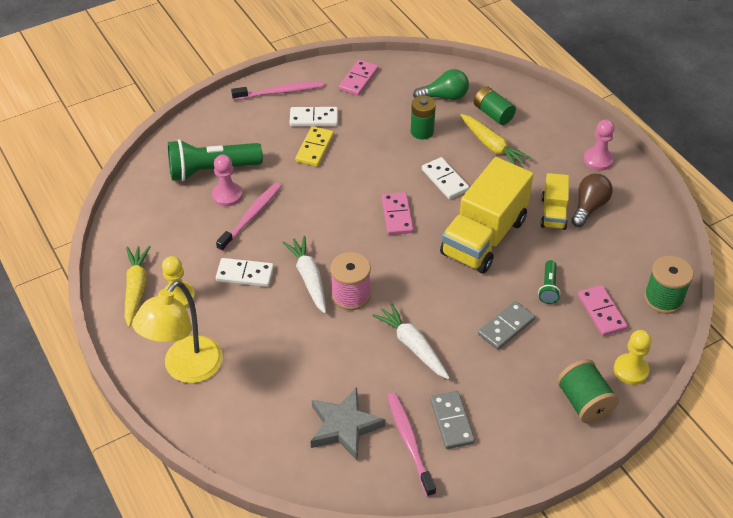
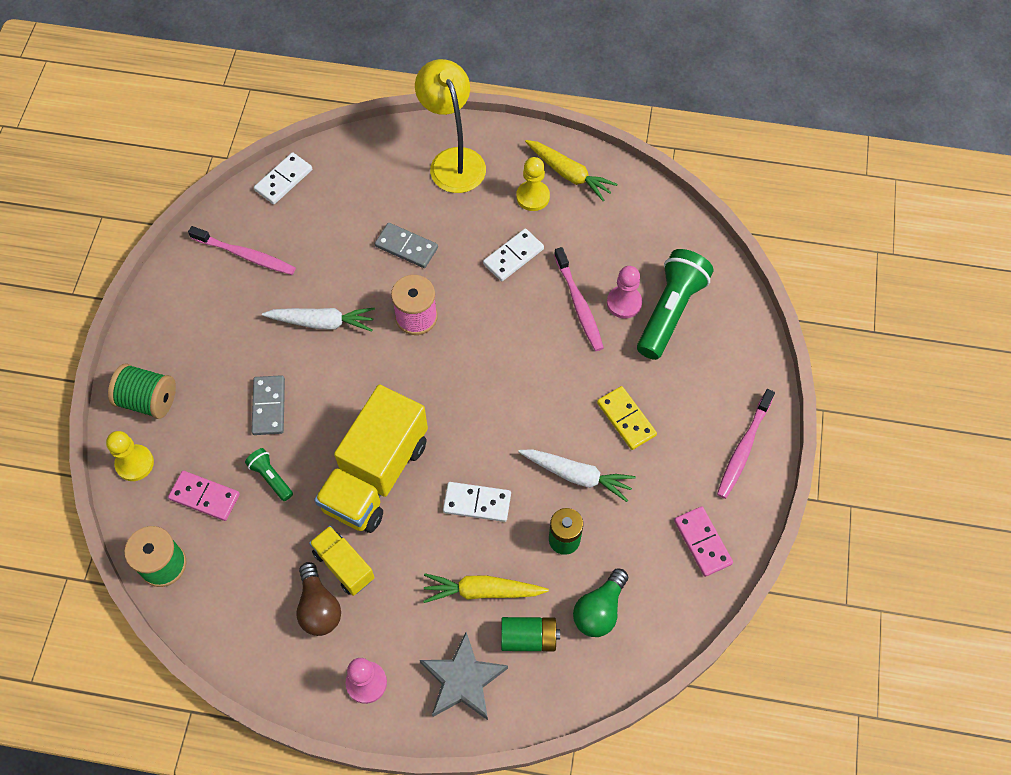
camera: 130 degrees right, 15 degrees up
white carrot [282,236,326,314] -> white carrot moved to [518,449,636,502]
white domino [290,107,338,126] -> white domino moved to [254,152,312,204]
grey star [311,387,385,460] -> grey star moved to [420,632,508,720]
pink domino [382,192,414,235] -> none
grey domino [430,391,475,449] -> grey domino moved to [375,223,438,268]
yellow truck [440,157,533,273] -> yellow truck turned 135 degrees counterclockwise [314,384,428,533]

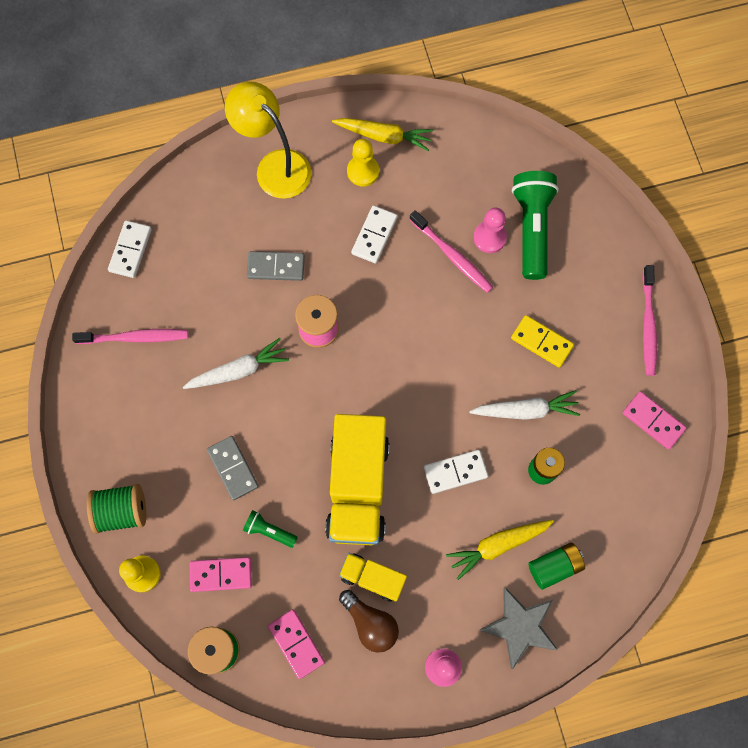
camera: 25 degrees left, 10 degrees up
green light bulb [573,568,628,637] -> none
none -> pink domino [268,609,325,679]

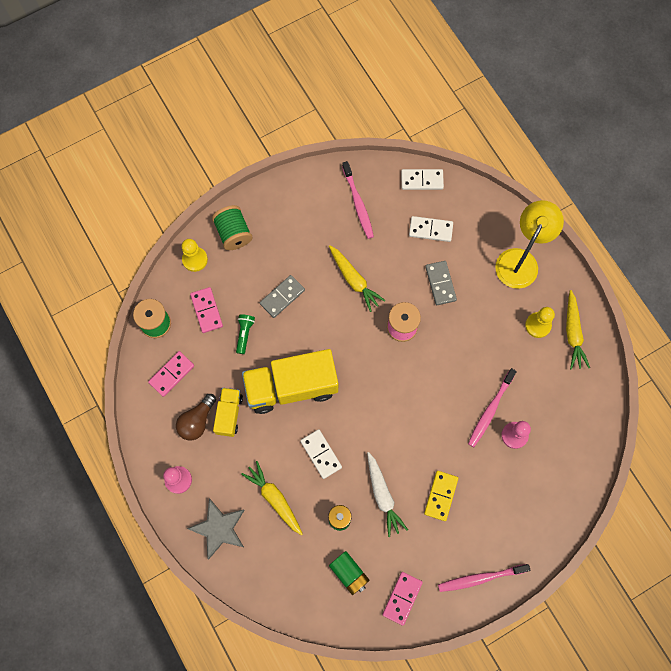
camera: 75 degrees right, 0 degrees up
white carrot [183,338,289,389] -> yellow carrot [329,245,386,312]
white domino [351,205,397,264] -> white domino moved to [409,216,453,242]
green flashlight [512,171,559,280] -> none
green battery [529,542,585,590] -> green battery moved to [329,551,370,595]

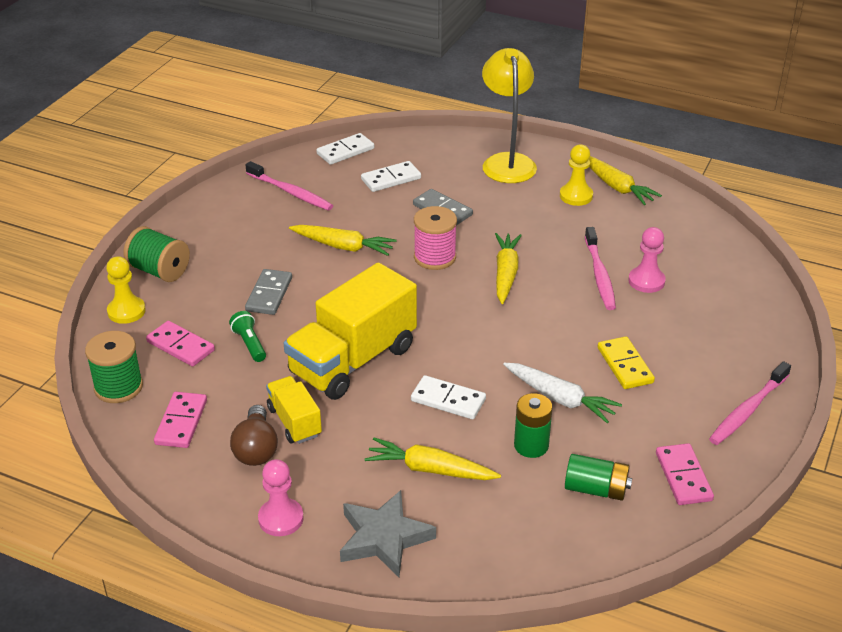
camera: 35 degrees left, 35 degrees down
none -> yellow carrot [495,233,522,304]

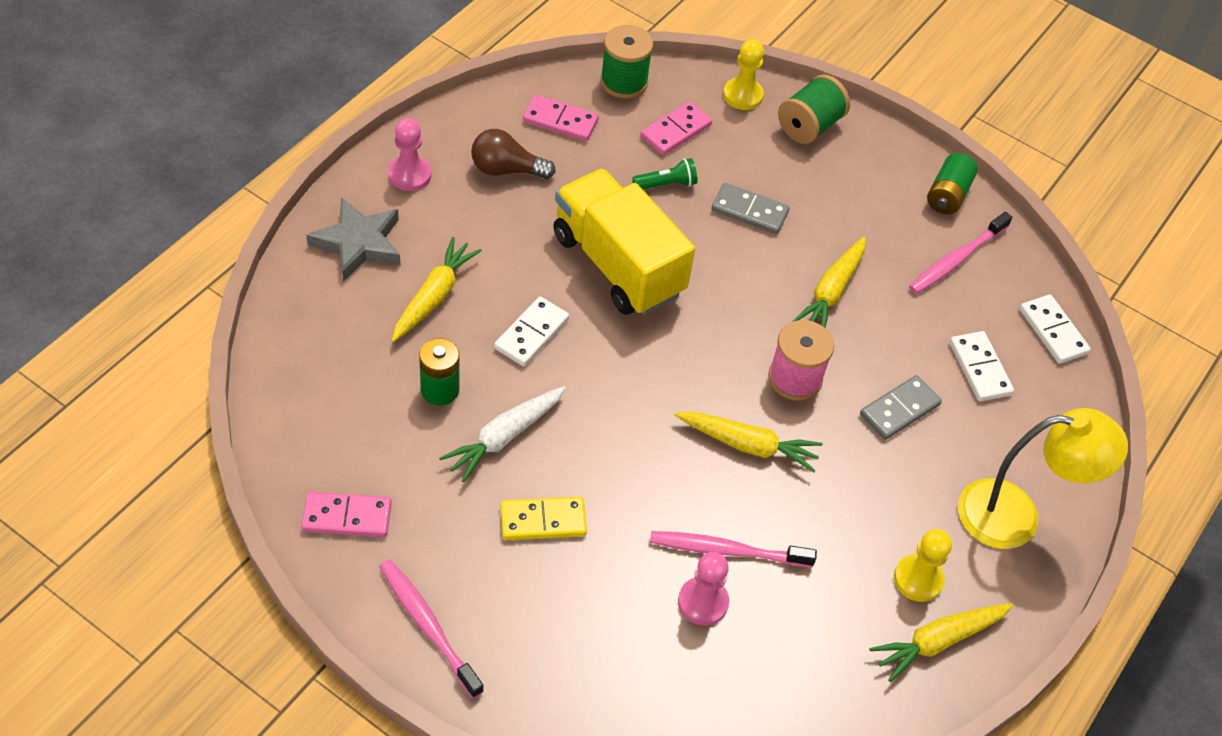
camera: 95 degrees right, 15 degrees up
yellow truck [266,376,322,444] -> none
green battery [565,454,632,501] -> green battery moved to [927,153,978,214]

